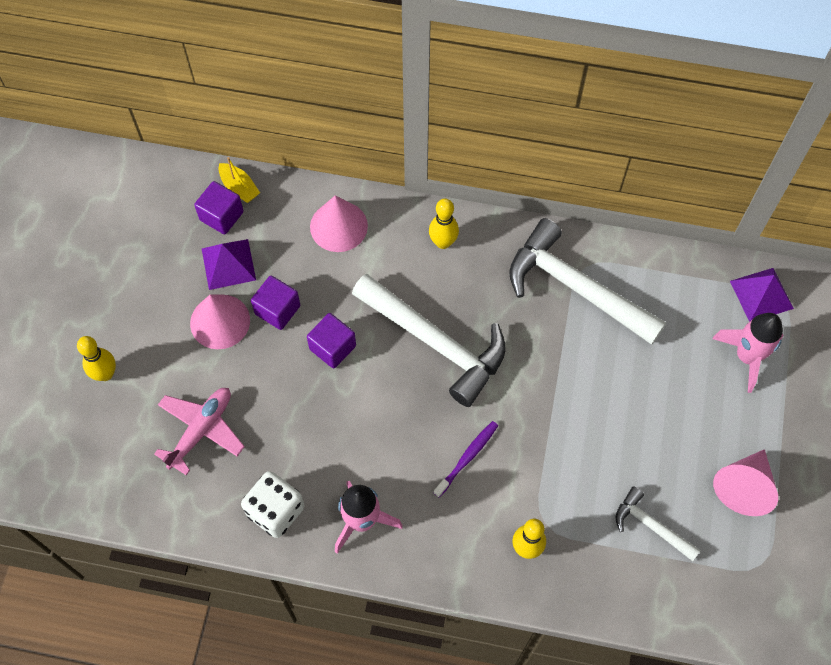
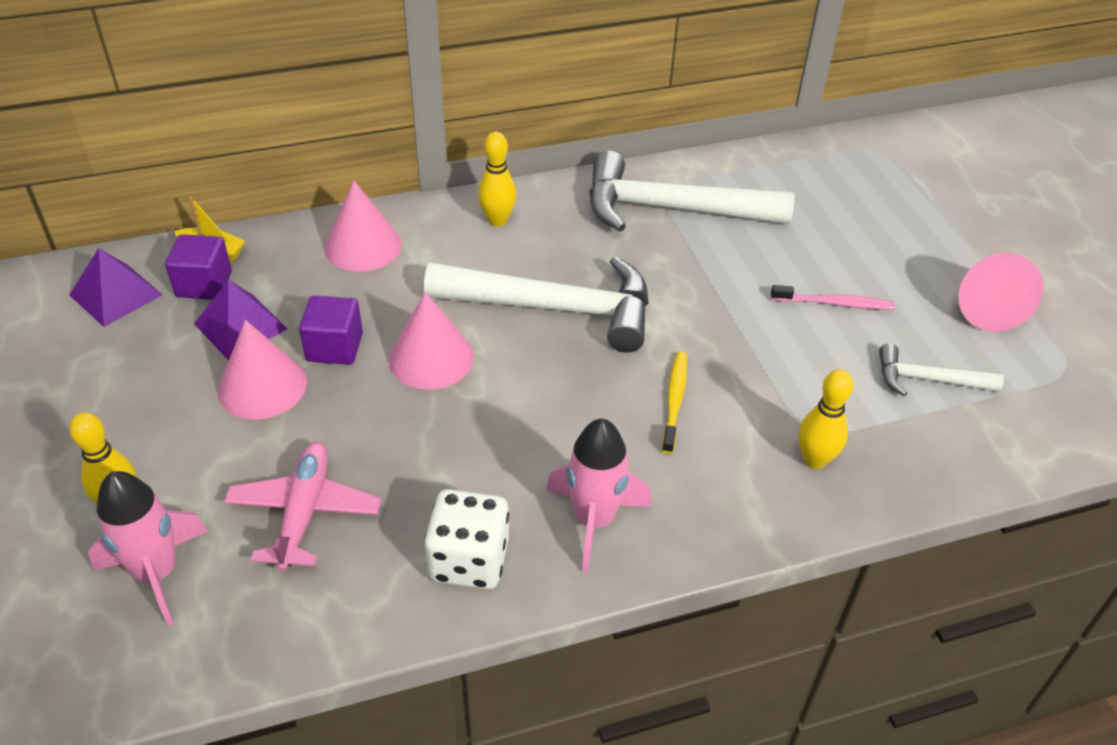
camera: 30 degrees left, 20 degrees down
purple cube [307,313,356,369] -> pink cone [389,292,474,390]
purple toothbrush [433,421,498,498] -> yellow toothbrush [662,351,687,454]
pink rocket [712,313,784,393] -> pink rocket moved to [88,471,208,627]
purple pyramid [730,268,794,322] -> purple pyramid moved to [69,248,162,327]
none -> pink toothbrush [771,285,895,310]

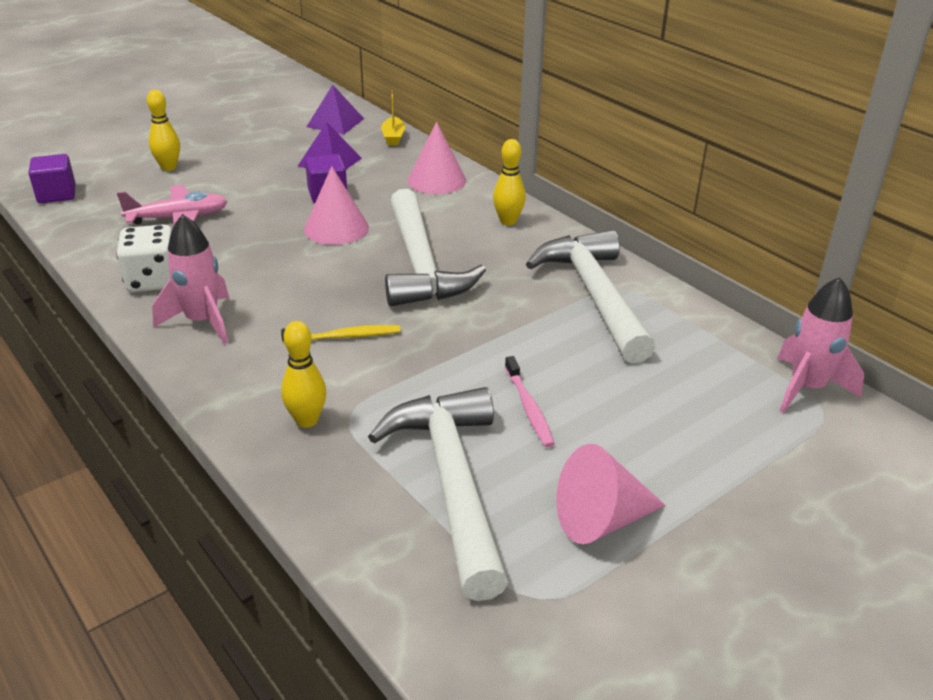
camera: 70 degrees right, 10 degrees down
pink rocket [88,471,208,627] -> pink rocket moved to [777,277,864,413]
purple cube [165,234,232,300] -> purple cube moved to [29,154,76,203]
pink cone [218,320,307,419] -> none
white hammer [879,344,1004,396] -> white hammer [368,387,508,601], size x2.00

